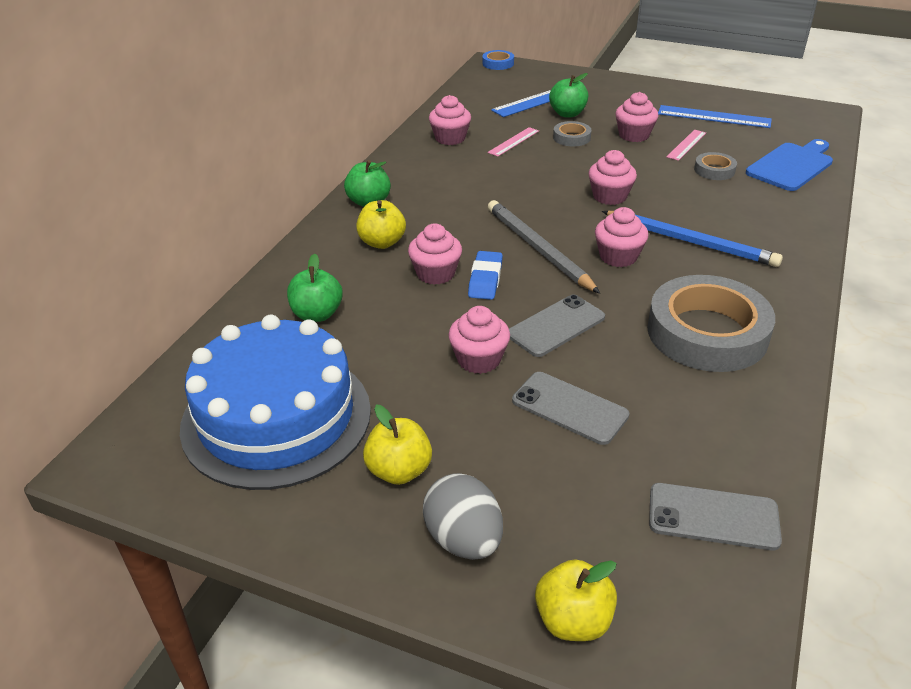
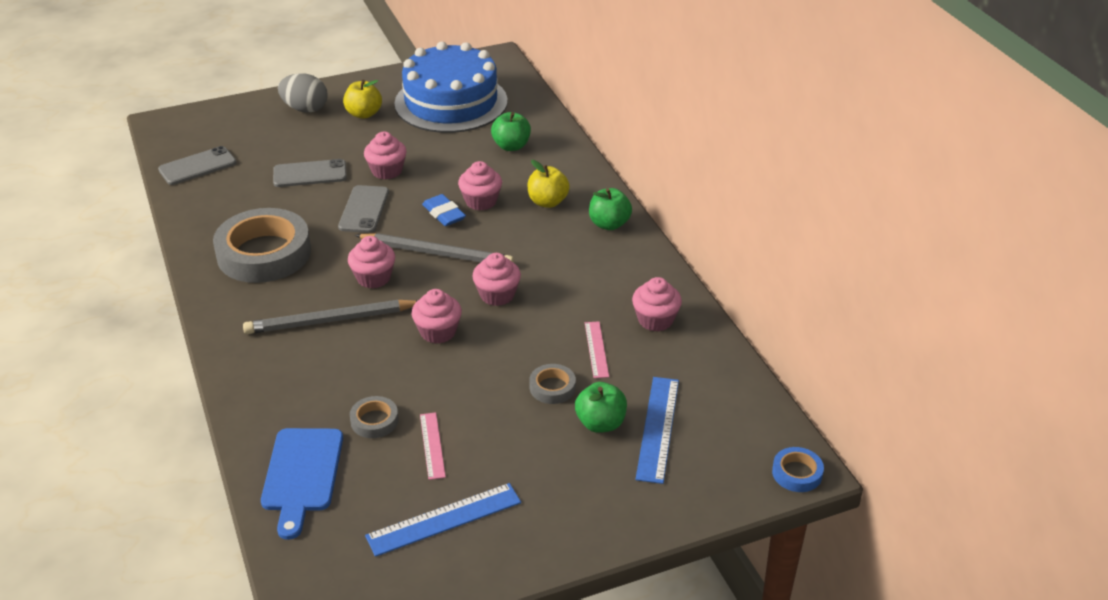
camera: 135 degrees right, 0 degrees up
yellow apple [535,559,617,641] -> none
blue pencil [602,211,783,267] -> grey pencil [243,300,417,334]
pink cupcake [615,92,658,142] -> pink cupcake moved to [472,253,521,306]

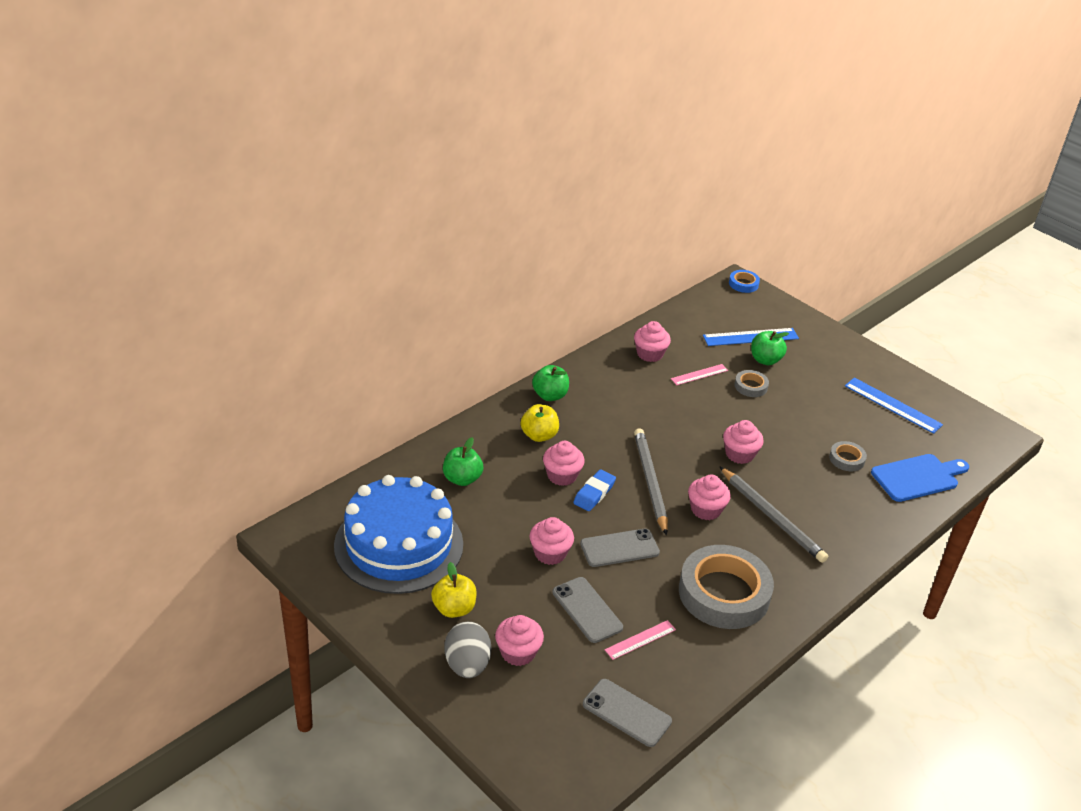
camera: 115 degrees left, 0 degrees up
pink ruler [420,412,446,480] -> pink ruler moved to [605,620,676,660]
pink cupcake [472,253,521,306] -> pink cupcake moved to [495,615,544,666]

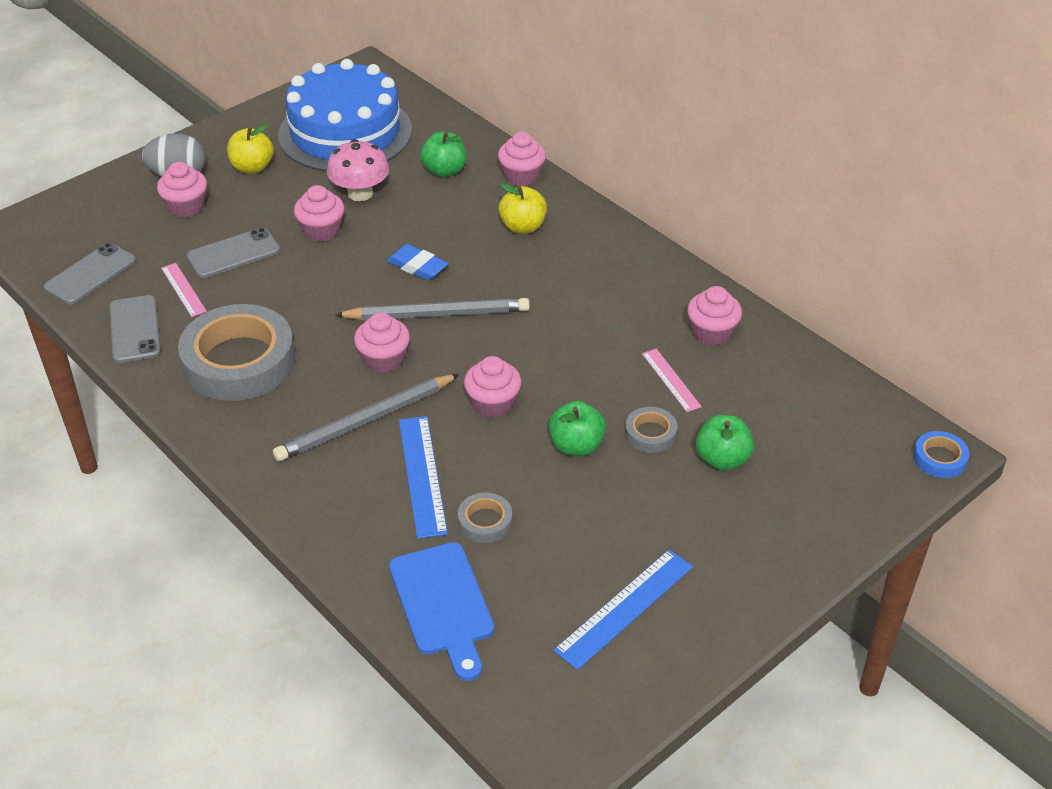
camera: 95 degrees right, 5 degrees up
green apple [532,365,569,401] -> green apple moved to [549,401,606,456]
pink cupcake [543,441,585,486] -> pink cupcake moved to [498,132,546,186]
grey phone [580,529,660,567] -> grey phone moved to [110,295,161,363]
blue ruler [703,328,799,346] -> blue ruler moved to [399,416,448,539]
none -> pink mushroom [327,139,389,201]

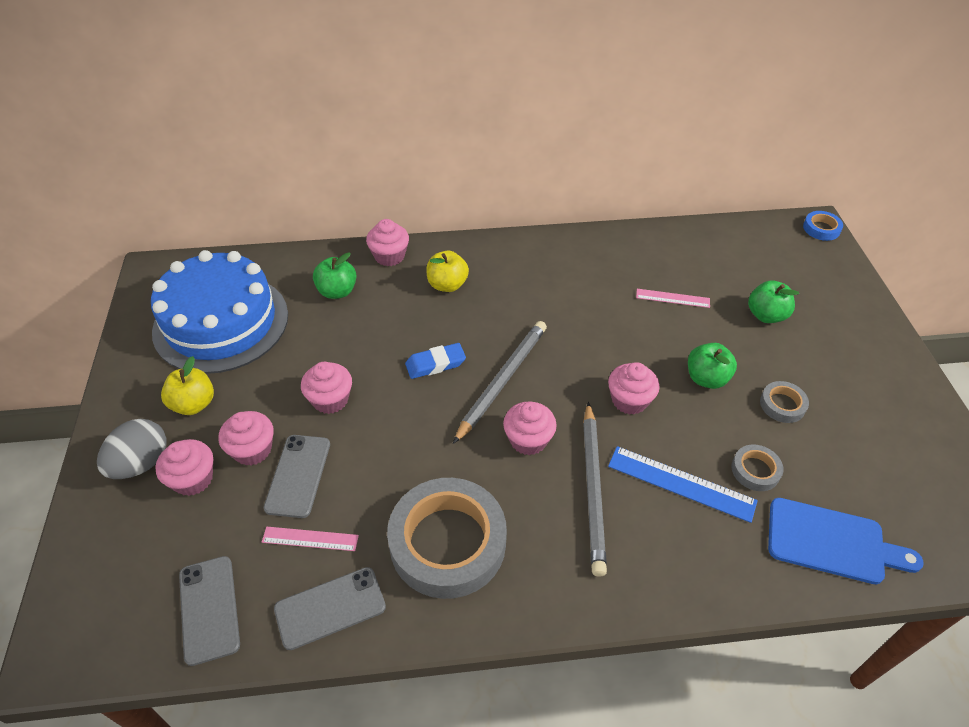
camera: 55 degrees left, 5 degrees up
grey phone [110,295,161,363] -> grey phone turned 45 degrees counterclockwise [274,567,386,650]
pink mushroom [327,139,389,201] -> none
blue ruler [553,550,693,670] -> none
grey tape [625,407,677,453] -> grey tape moved to [760,381,809,423]
pink cupcake [687,286,742,346] -> pink cupcake moved to [218,411,273,466]

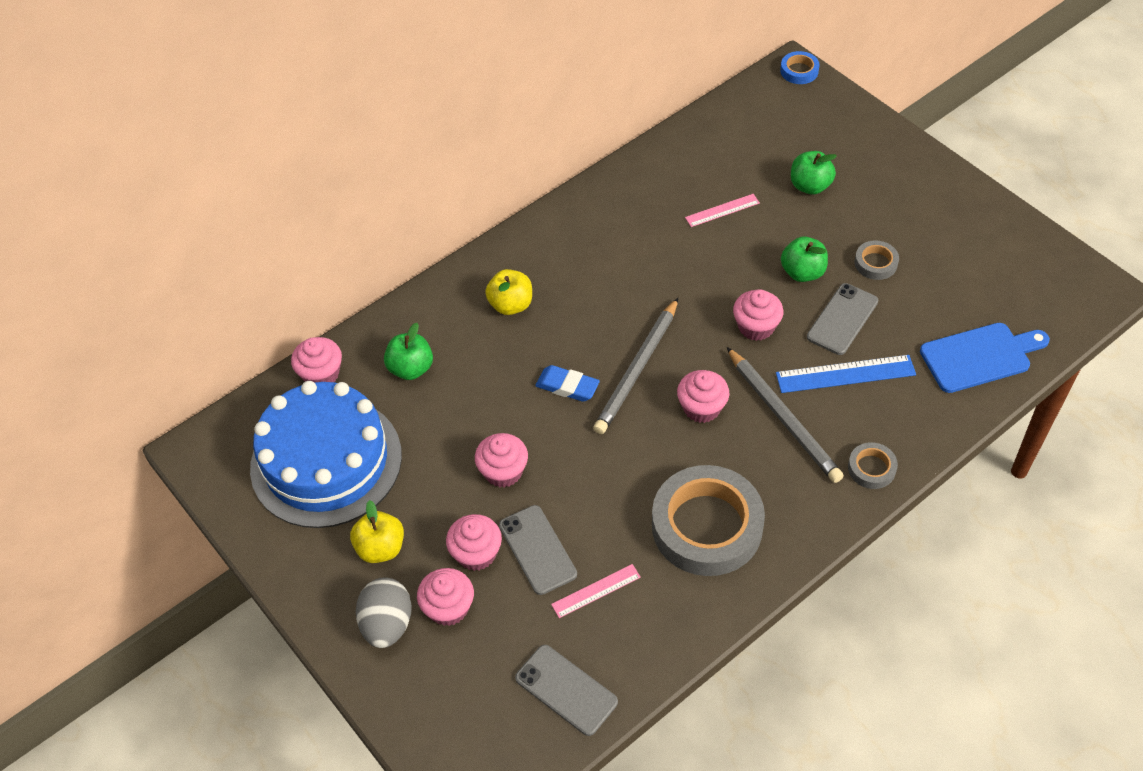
camera: 30 degrees left, 5 degrees up
grey phone [274,567,386,650] -> grey phone moved to [807,283,878,355]
pink cupcake [366,219,409,266] -> pink cupcake moved to [291,337,342,383]
blue eraser [405,343,466,379] -> blue eraser turned 75 degrees clockwise [535,365,600,402]
grey pencil [453,321,547,444] -> grey pencil turned 150 degrees counterclockwise [593,298,678,434]
grey tape [732,445,784,491] -> grey tape moved to [848,442,898,489]

